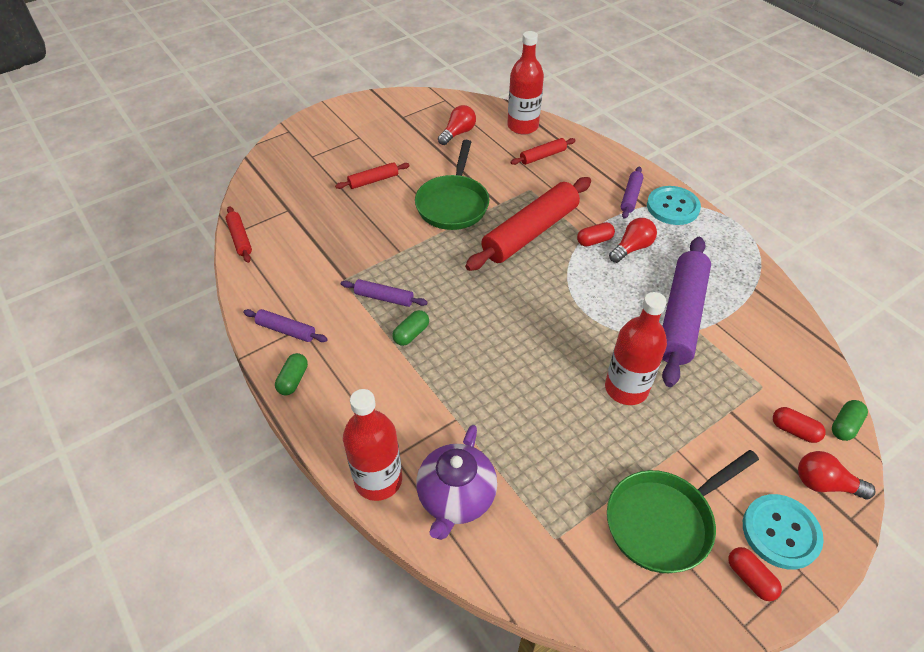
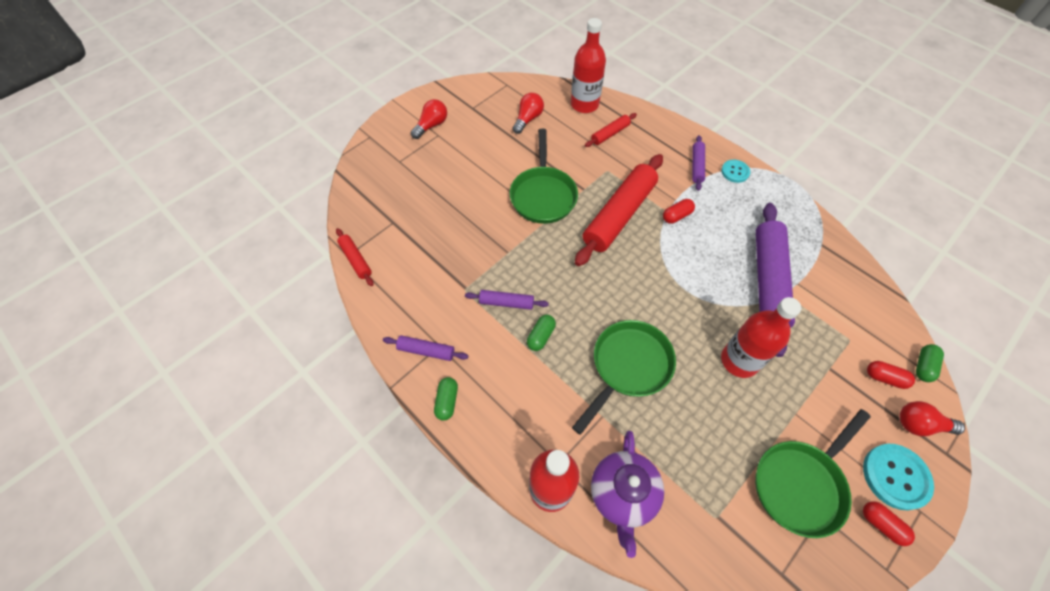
camera: 10 degrees left, 10 degrees up
red rolling pin [335,162,410,189] -> none
red light bulb [609,218,657,263] -> red light bulb moved to [411,99,447,139]
turquoise button [647,186,701,225] -> turquoise button [721,160,750,183], size x0.60
none -> green pan [572,320,676,435]

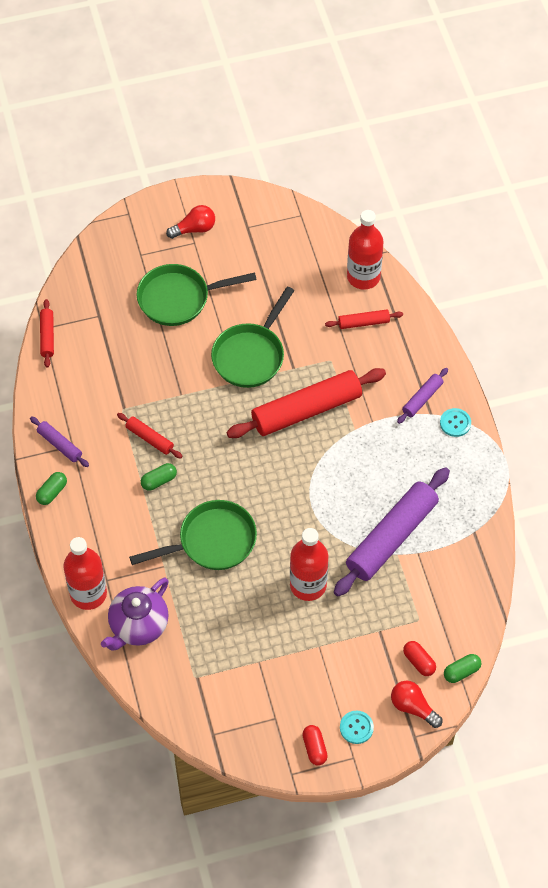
camera: 30 degrees right, 0 degrees up
purple rolling pin [465,290,549,310] -> red rolling pin [117,413,182,458]
red light bulb [513,93,544,134] -> none
red capsule [663,199,695,224] -> none
green pan [755,409,871,538] -> green pan moved to [136,264,257,326]
turquoise button [863,444,934,510] -> turquoise button [340,711,374,744], size x0.60

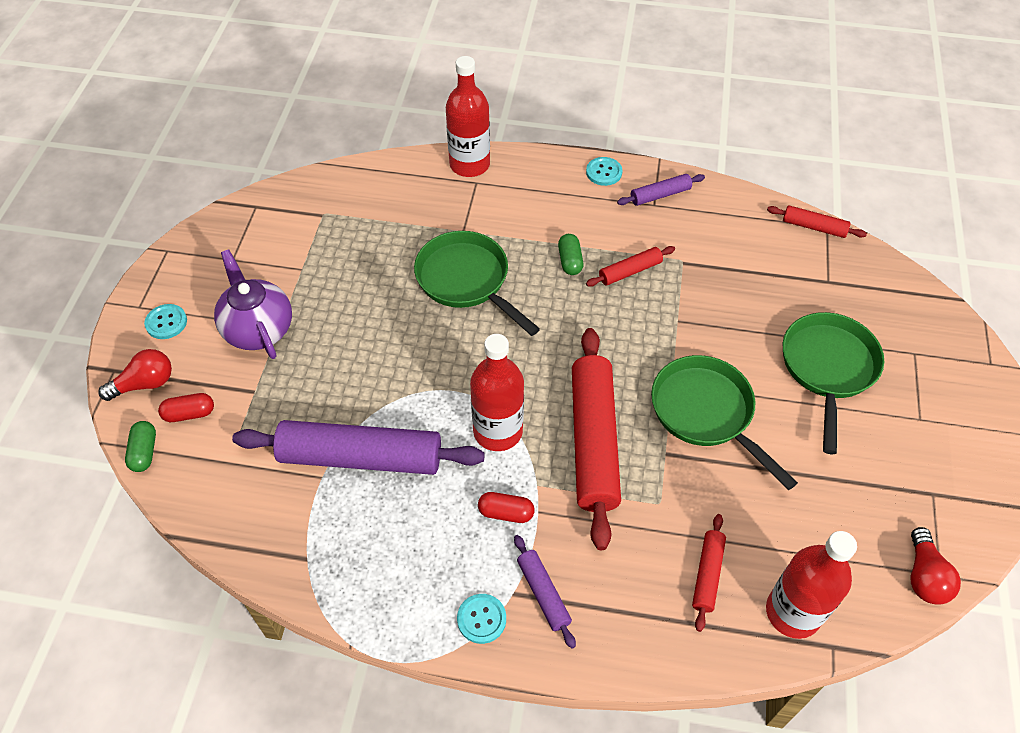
camera: 115 degrees right, 5 degrees down
green capsule [36,472,67,505] -> turquoise button [586,157,622,186]
purple teapot [101,578,169,650] -> purple teapot moved to [214,249,292,359]
green pan [129,500,257,570] -> green pan turned 135 degrees clockwise [414,231,540,336]
red light bulb [166,205,215,239] -> red light bulb moved to [911,527,961,605]
red bottle [290,528,328,601] -> red bottle moved to [470,334,524,451]
red capsule [302,725,328,766] -> red capsule moved to [478,492,534,523]
purple rolling pin [334,467,450,596] -> purple rolling pin turned 60 degrees counterclockwise [232,420,485,475]

